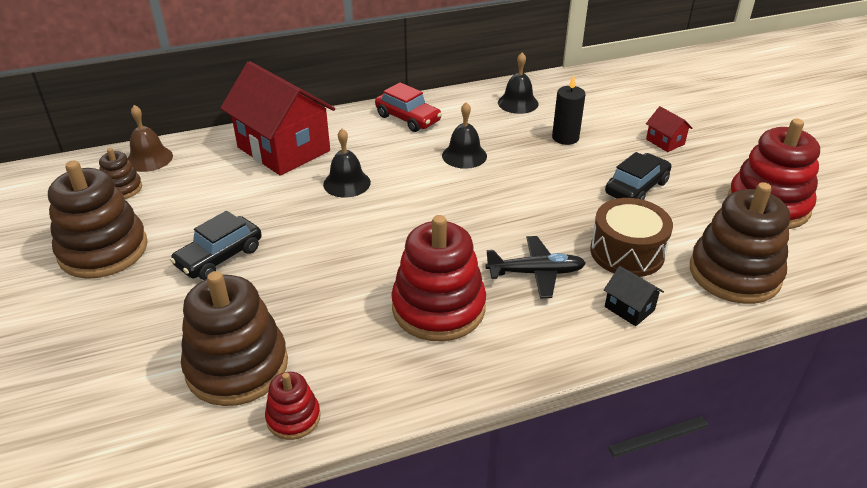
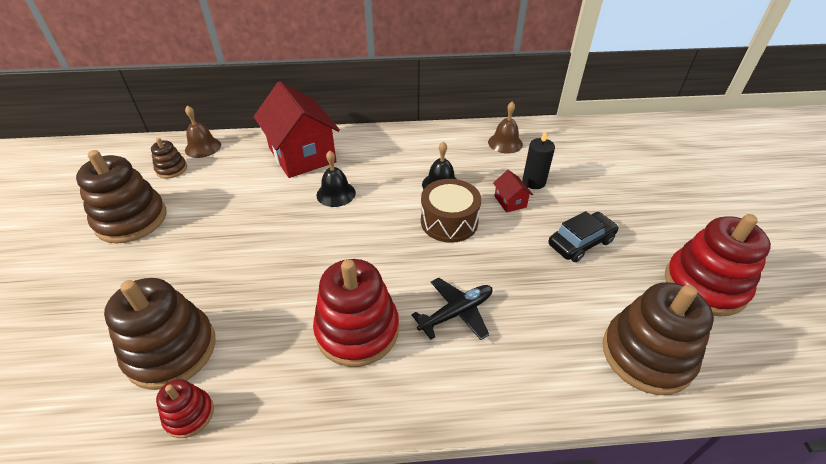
camera: 15 degrees right, 5 degrees up
black car [170,211,262,280] -> none
red car [375,82,442,132] -> none
black plane [485,236,586,298] -> black plane turned 45 degrees counterclockwise [411,278,493,340]
black bell [498,52,538,114] -> brown bell [488,102,523,154]
brown drum [590,198,673,277] -> brown drum moved to [421,179,481,243]
black house [604,266,664,326] -> none
red house [646,106,692,152] -> red house moved to [493,170,533,213]

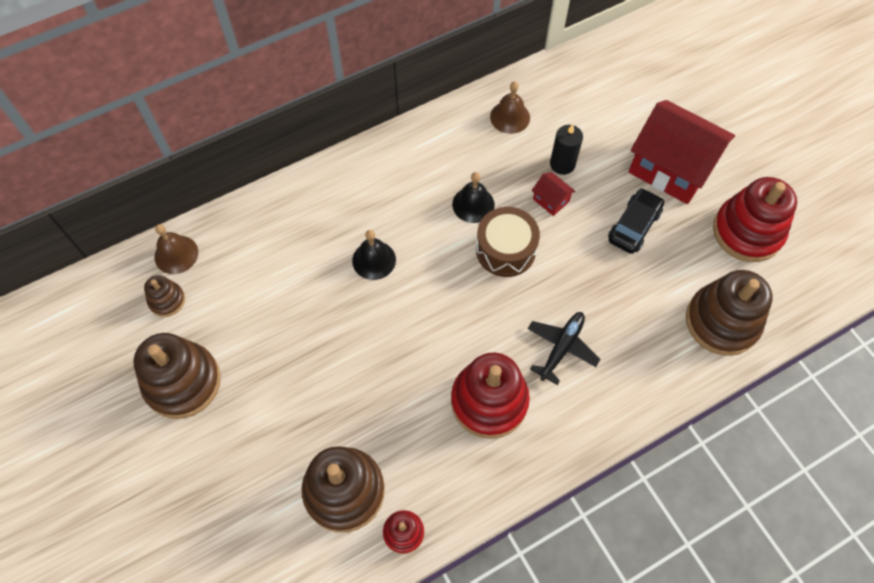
camera: 25 degrees left, 20 degrees up
red house [254,81,340,178] -> red house moved to [628,100,735,204]

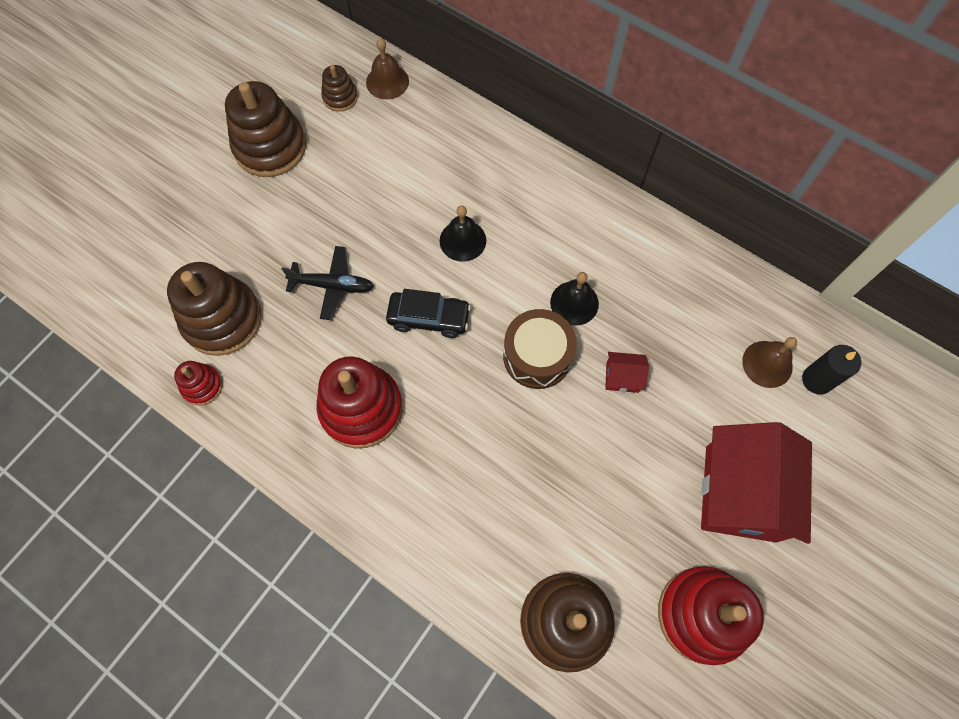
camera: 65 degrees right, 5 degrees up
brown bell [490,81,530,134] -> brown bell moved to [742,337,797,388]
black plane [528,312,600,385] -> black plane moved to [282,246,374,320]
red house [532,172,575,216] -> red house turned 75 degrees clockwise [605,352,649,393]
black candle [550,124,583,175] -> black candle moved to [802,345,861,395]
black car [608,188,664,254] -> black car moved to [386,289,471,338]

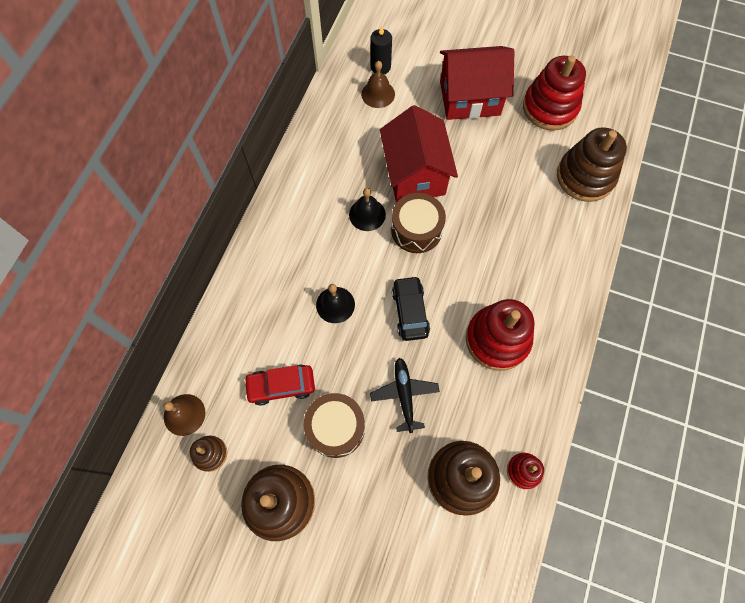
camera: 105 degrees left, 0 degrees up
red house [605,352,649,393] -> red house [380,105,458,202], size x2.44
none -> red car [244,365,315,405]
none -> brown drum [304,393,365,458]

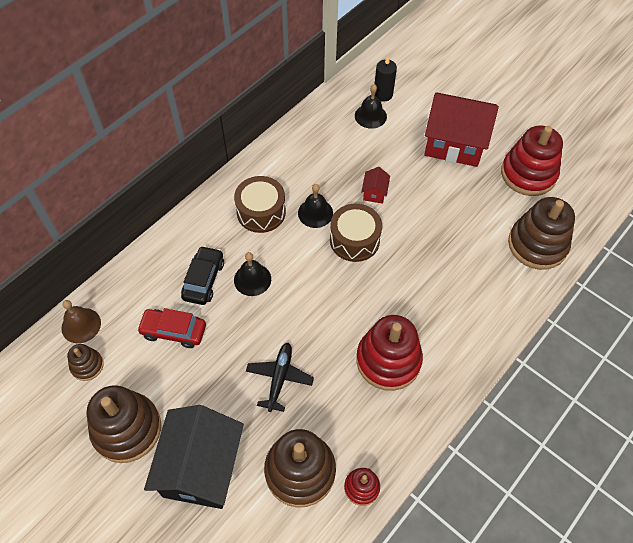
camera: 20 degrees right, 10 degrees down
brown drum [304,393,365,458] -> brown drum moved to [234,176,286,233]
brown bell [361,61,395,108] -> black bell [355,84,387,129]
red house [380,105,458,202] -> red house [361,167,390,204], size x0.41
black car [392,276,430,341] -> black car moved to [181,246,224,305]
none -> black house [144,405,244,509]

